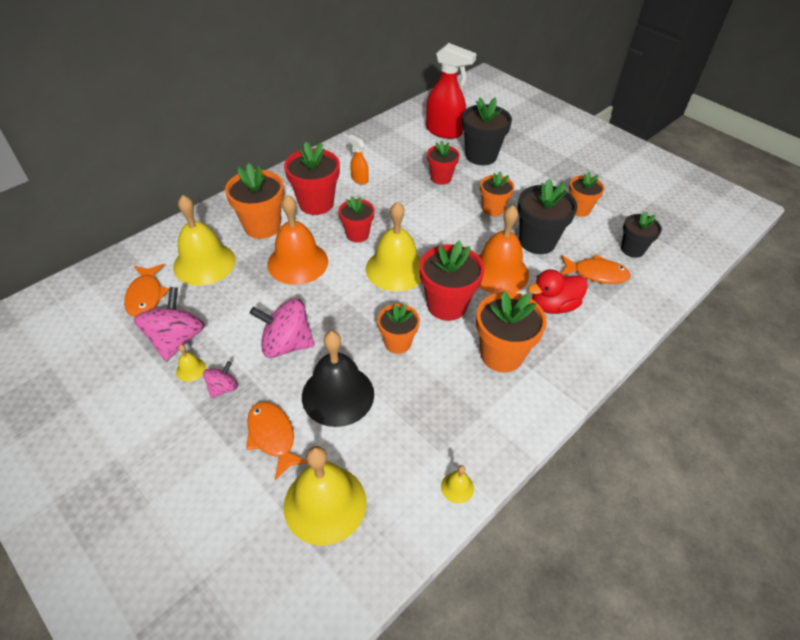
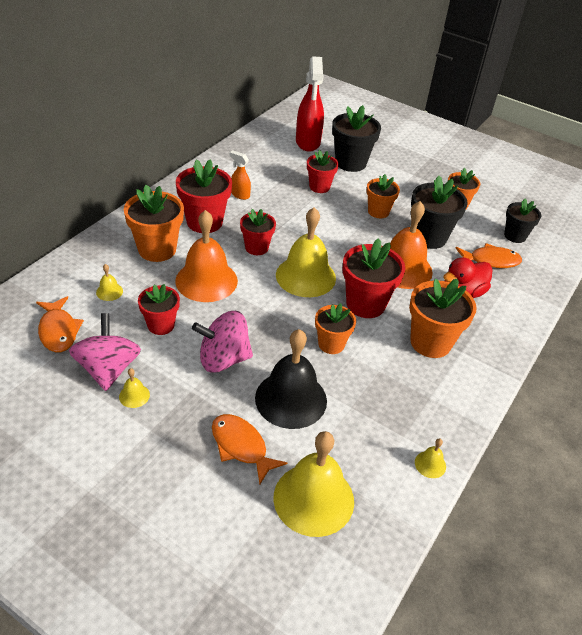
camera: 15 degrees left, 5 degrees down
yellow bell [173,195,235,286] -> yellow bell [96,264,123,301], size x0.41
pink spinning top [203,361,238,398] -> none
red spray bottle [426,43,477,139] -> red spray bottle turned 75 degrees clockwise [296,56,324,152]
none -> red flower pot [138,284,180,335]

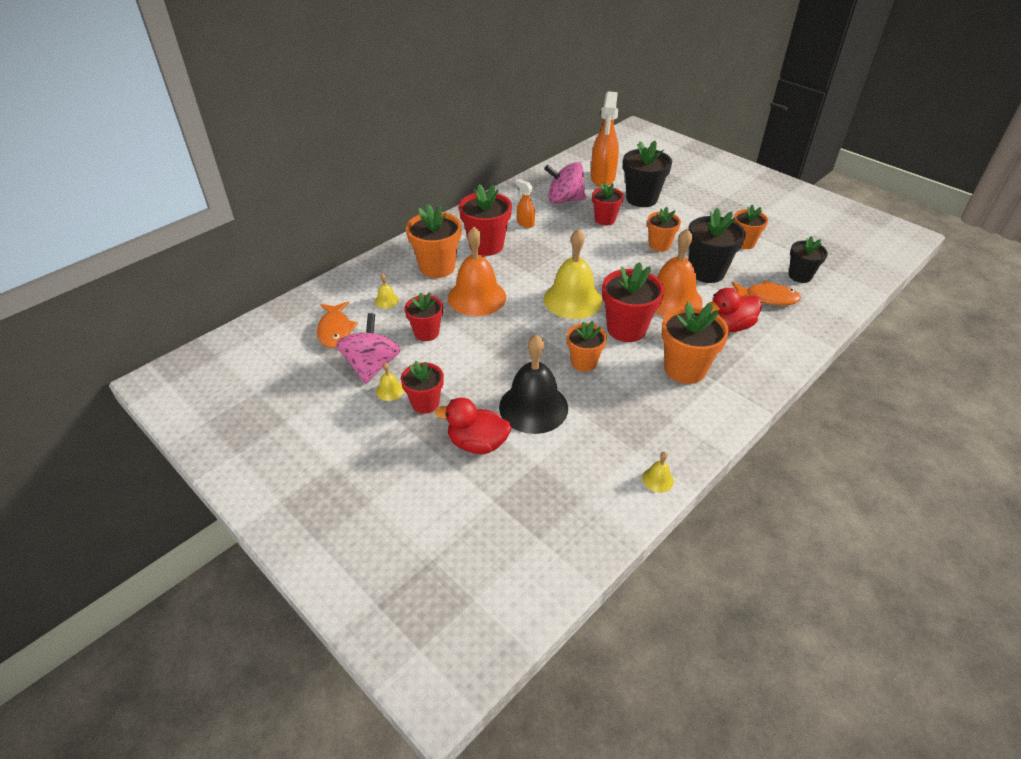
camera: 15 degrees right, 0 degrees up
pink spinning top [192,311,253,373] -> pink spinning top moved to [544,162,586,204]
orange fish [212,414,288,484] -> red duck [435,398,512,454]
red flower pot [240,209,276,255] -> red flower pot moved to [401,361,444,414]
yellow bell [273,431,354,537] -> none
red spray bottle [296,56,324,152] -> orange spray bottle [591,92,619,187]

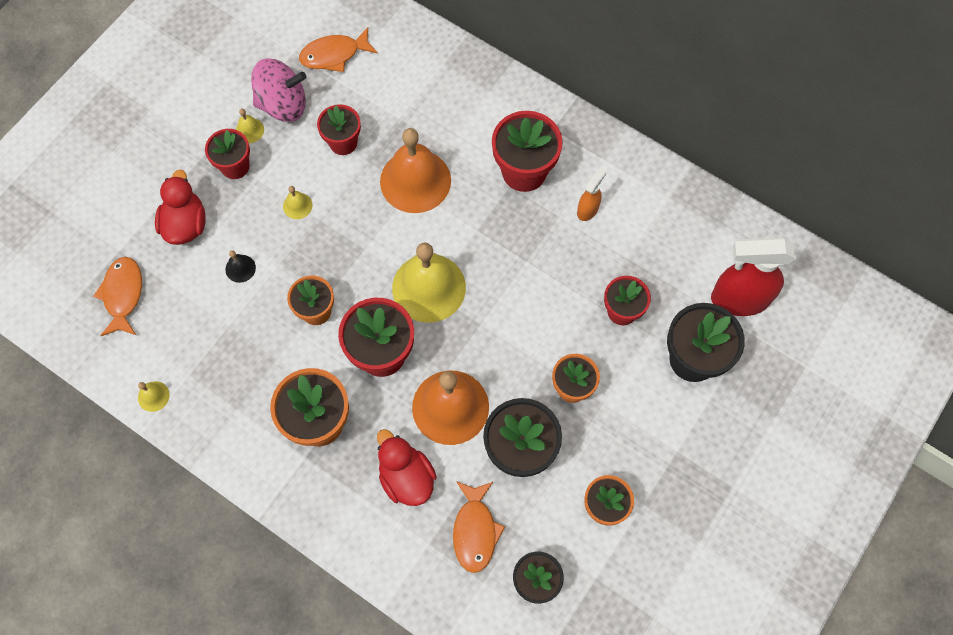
camera: 80 degrees right, 25 degrees up
yellow bell [375,273,399,309] -> yellow bell moved to [283,186,313,219]
orange flower pot [406,204,461,278] -> none
black bell [499,334,568,434] -> black bell [226,250,256,283], size x0.41
pink spinning top [544,162,586,204] -> none
orange spray bottle [591,92,619,187] -> red spray bottle [711,238,796,316]
none -> orange fish [93,257,142,336]

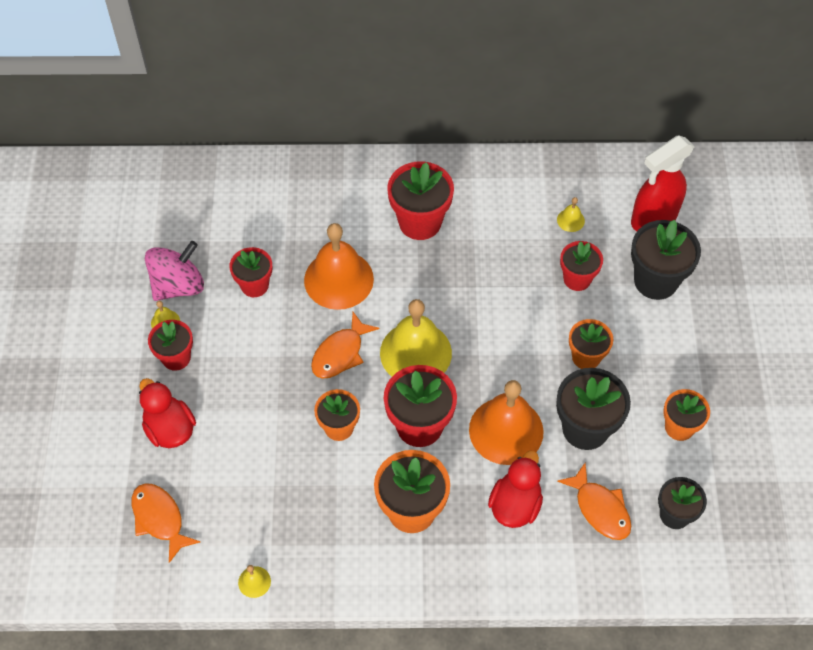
camera: 35 degrees left, 10 degrees down
black bell [226,250,256,283] -> none
yellow bell [283,186,313,219] -> yellow bell moved to [557,197,585,232]
orange fish [299,27,378,72] -> orange fish moved to [311,312,379,379]
red duck [377,429,437,506] -> red duck turned 90 degrees clockwise [488,451,543,528]
orange spray bottle [577,167,606,221] -> none

